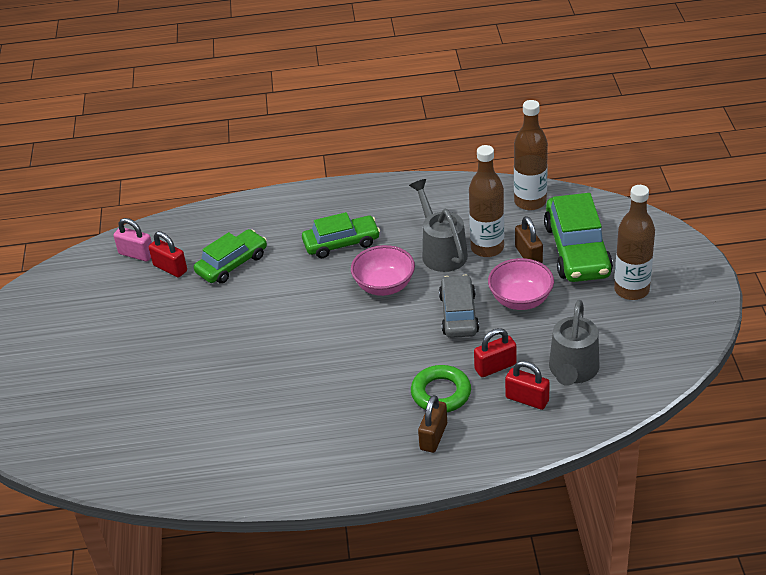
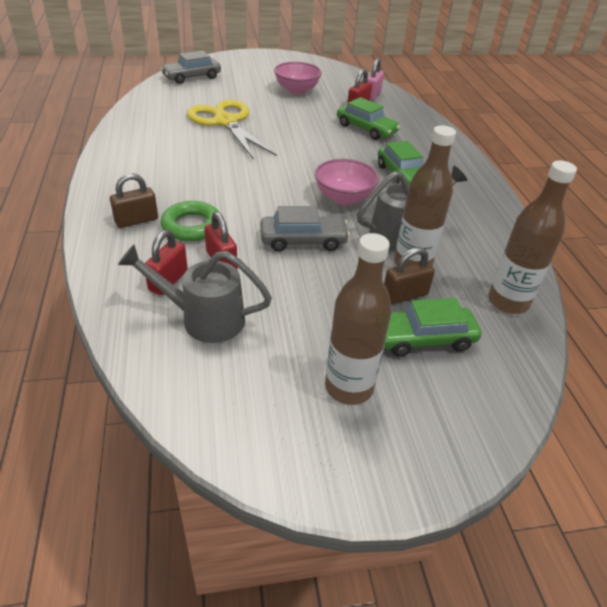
camera: 80 degrees right, 0 degrees up
brown padlock [418,395,447,453] -> brown padlock turned 45 degrees counterclockwise [110,173,158,228]
pink bowl [488,258,554,310] -> pink bowl moved to [274,62,322,94]
green car [544,193,613,282] -> green car [384,298,482,357], size x0.66
none -> grey car [161,51,221,84]
none -> yellow scissors [187,100,277,160]

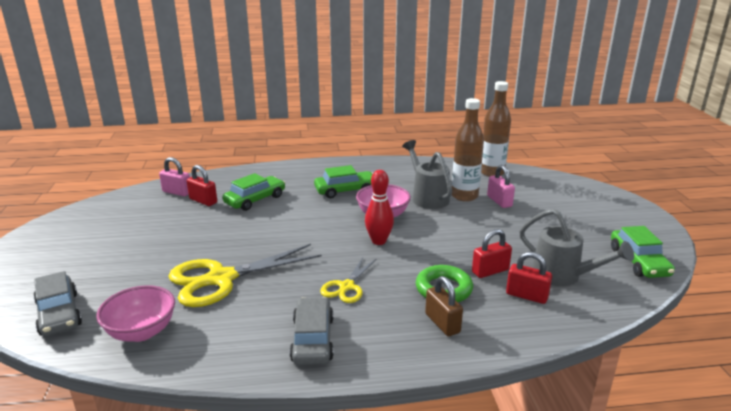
camera: 85 degrees left, 15 degrees down
grey watering can [118,244,272,343] -> grey watering can turned 60 degrees counterclockwise [519,209,634,286]
grey car [261,206,350,251] -> grey car moved to [289,297,334,365]
pink bowl [274,62,322,94] -> pink bowl moved to [96,285,175,342]
brown bottle [325,233,392,405] -> none
brown padlock [384,247,435,304] -> pink padlock [487,165,515,208]
green car [384,298,482,357] -> green car moved to [611,226,675,278]
none -> yellow scissors [320,257,377,303]
none -> red bowling pin [365,170,394,245]

